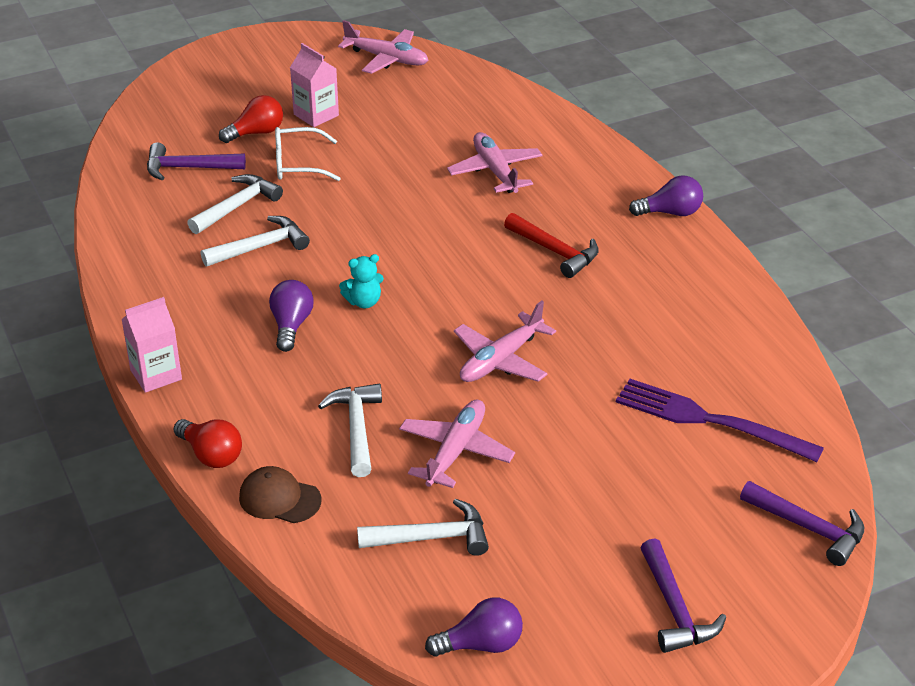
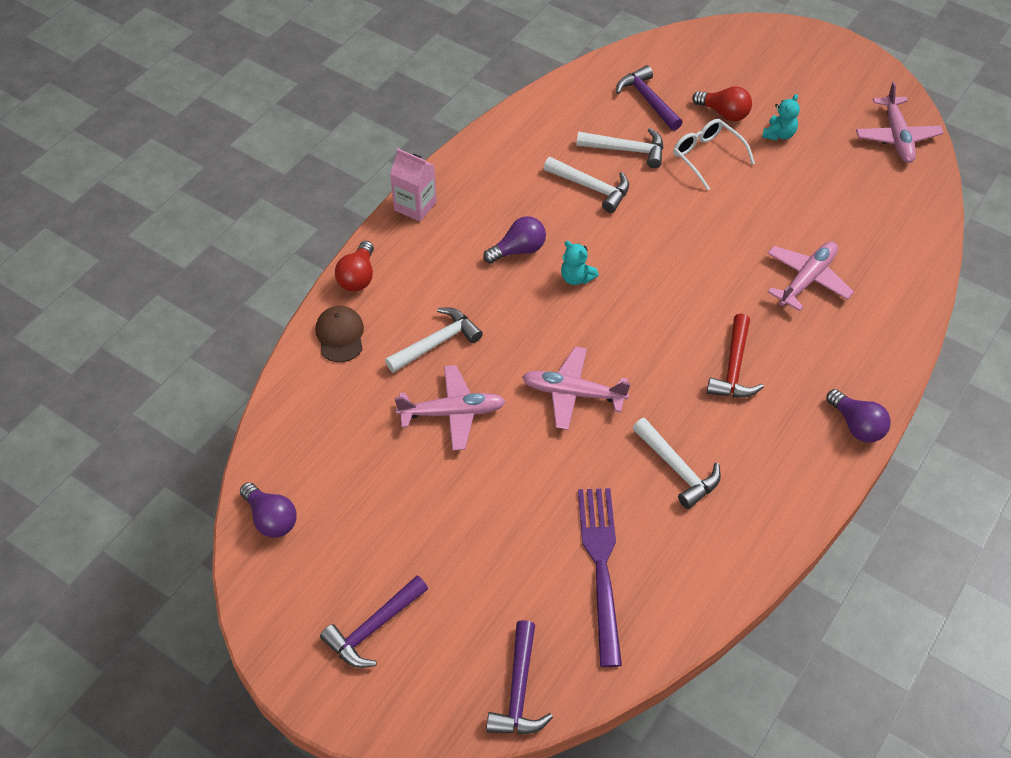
camera: 60 degrees right, 15 degrees up
pink carton [290,43,339,127] -> turquoise teddy bear [762,94,800,141]
white hammer [357,499,489,556] -> white hammer moved to [633,418,721,509]

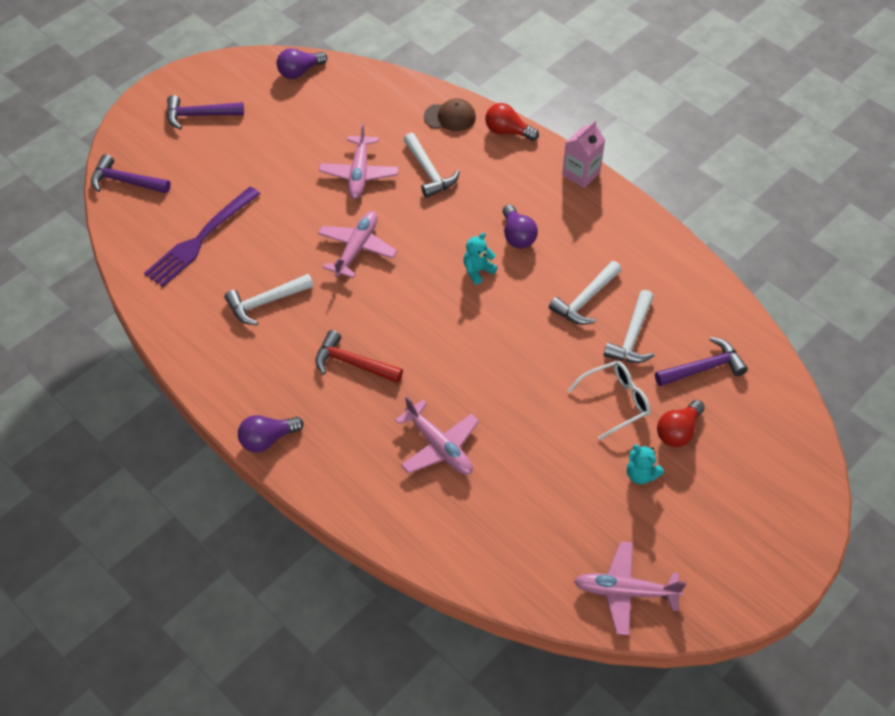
camera: 100 degrees right, 0 degrees up
purple hammer [320,575,428,668] -> purple hammer turned 60 degrees counterclockwise [167,95,244,129]
purple fork [578,488,622,667] -> purple fork turned 120 degrees clockwise [144,187,260,287]

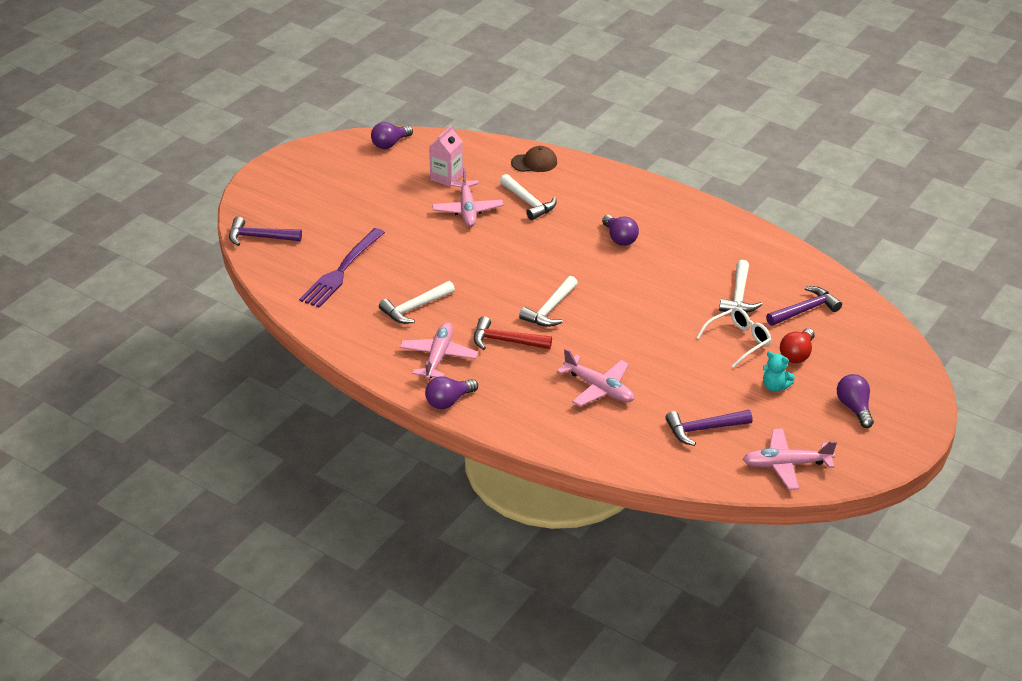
camera: 10 degrees left, 15 degrees down
purple hammer [167,95,244,129] -> purple hammer moved to [665,410,753,446]
pink plane [318,211,397,278] -> pink plane moved to [399,322,478,380]
turquoise teddy bear [463,233,498,285] -> none
red light bulb [485,103,539,141] -> none
white hammer [549,261,622,325] -> white hammer moved to [519,276,578,327]
pink carton [562,120,605,188] -> pink carton moved to [429,125,463,187]
none -> purple light bulb [837,374,874,428]

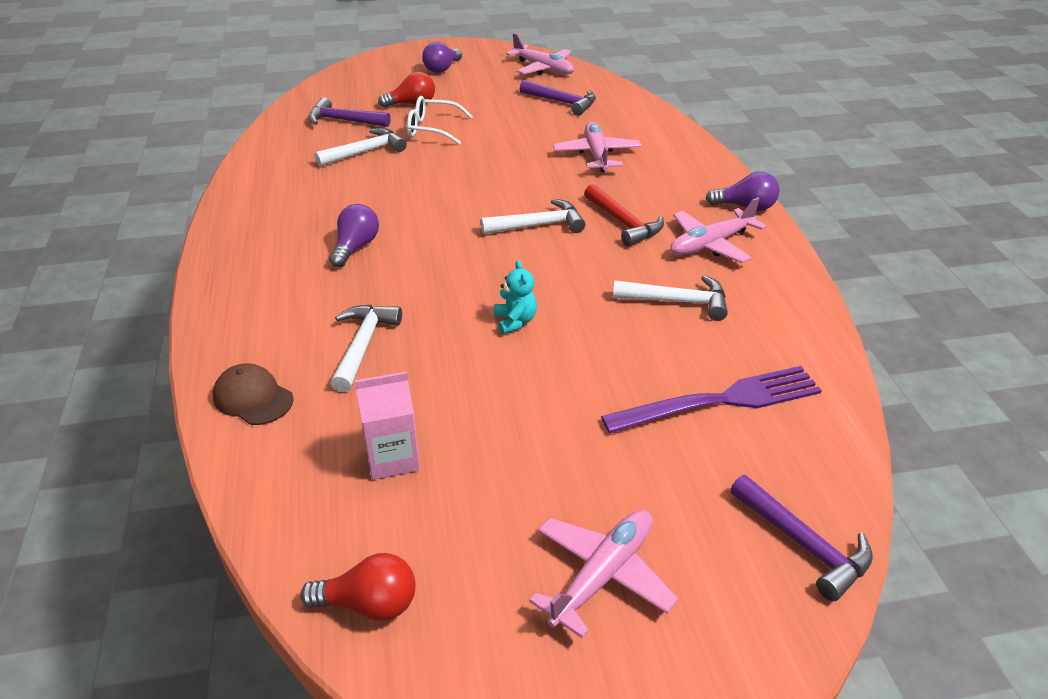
camera: 135 degrees left, 0 degrees up
purple light bulb [371,122,413,149] -> red light bulb [300,553,416,621]
pink plane [432,168,503,227] -> pink plane moved to [529,510,678,638]
turquoise teddy bear [763,351,795,392] -> turquoise teddy bear moved to [494,260,537,334]

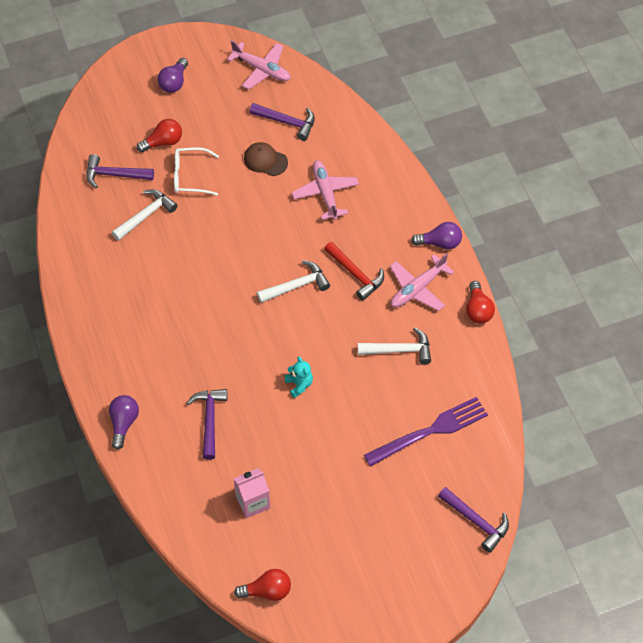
camera: 10 degrees left, 20 degrees up
brown cap [213,363,294,425] -> brown cap moved to [244,142,288,176]
purple light bulb [329,204,379,267] -> purple light bulb moved to [109,395,139,450]
white hammer [331,305,402,392] -> purple hammer [187,389,227,460]
pink plane [529,510,678,638] -> none
none -> red light bulb [466,281,495,324]

